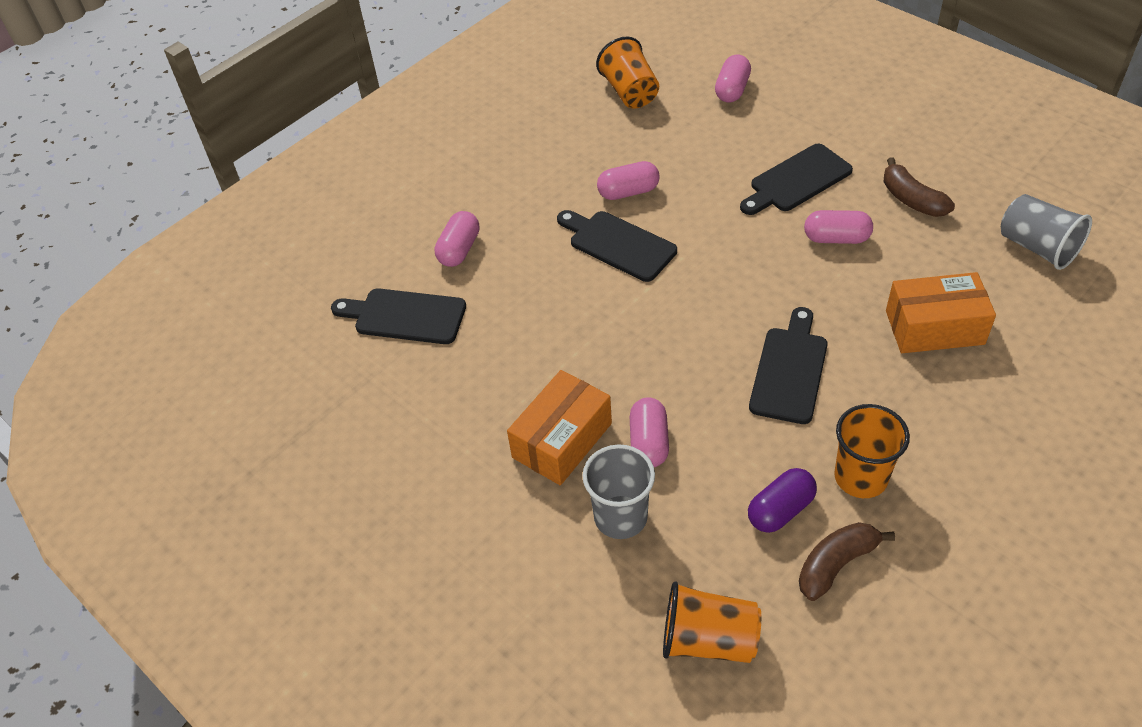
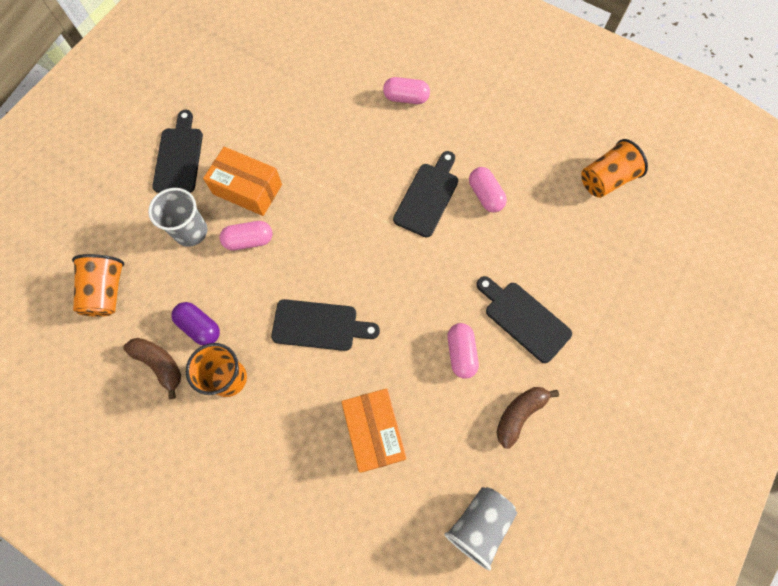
camera: 75 degrees right, 20 degrees up
black cutting board [331,288,466,344] -> black cutting board moved to [152,110,203,193]
pink capsule [715,55,751,103] -> none

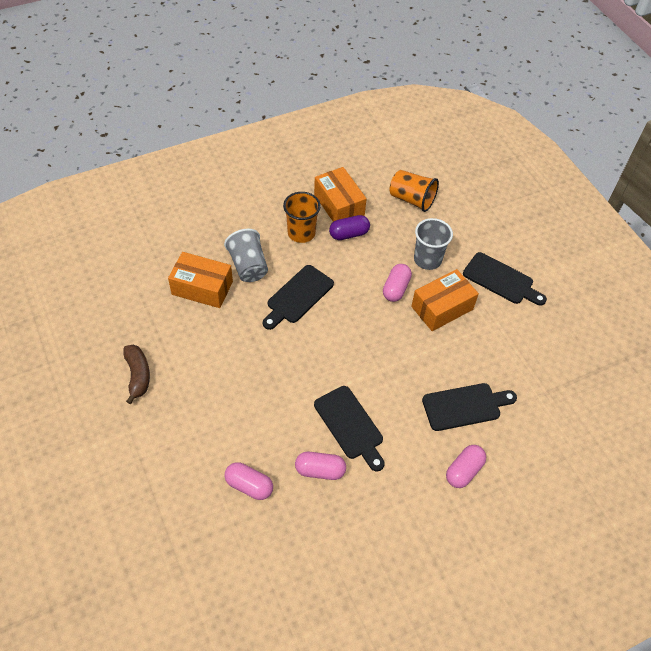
camera: 120 degrees right, 15 degrees down
brown banana [123,338,181,399] -> orange box [314,167,367,222]
grey cup [445,487,517,571] -> grey cup moved to [224,229,268,282]
pink capsule [447,323,479,379] -> pink capsule moved to [224,462,273,500]
black cutting board [477,276,572,363] -> black cutting board moved to [422,383,517,431]
orange cup [581,139,648,198] -> none

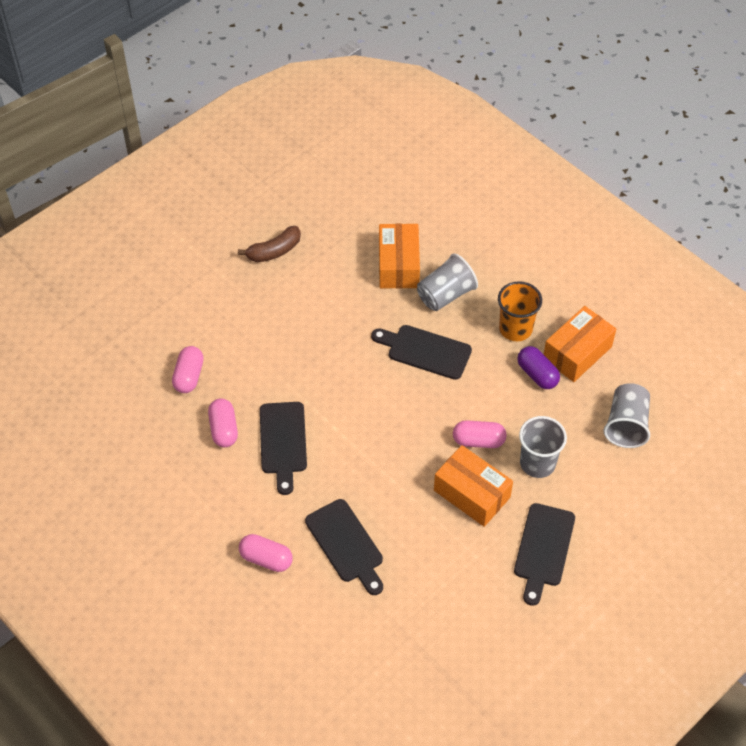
camera: 75 degrees right, 0 degrees up
black cutting board [314,386,385,471] -> black cutting board turned 45 degrees counterclockwise [260,402,307,495]
orange cup [389,170,439,212] -> grey cup [603,383,650,448]

